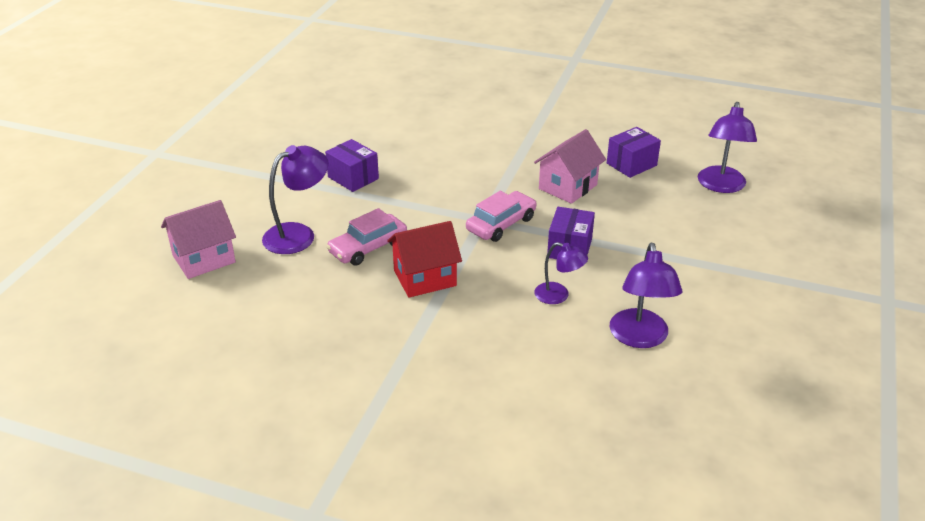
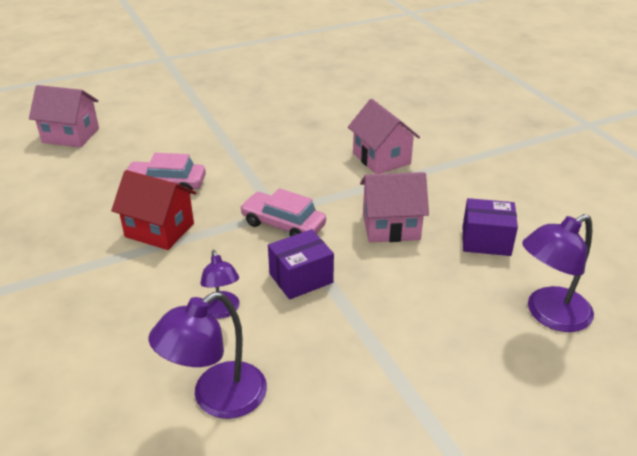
camera: 45 degrees right, 0 degrees up
purple lamp [262,145,329,254] -> none
purple box [325,139,379,192] -> none
pink car [466,191,537,242] -> pink car turned 150 degrees counterclockwise [240,188,326,237]
none -> pink house [348,99,420,174]

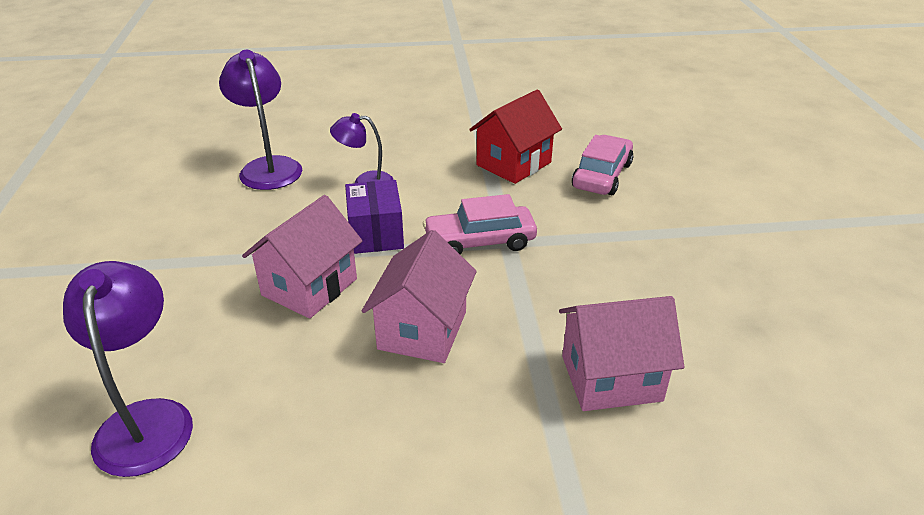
camera: 110 degrees right, 0 degrees up
pink house [29,85,99,148] -> pink house moved to [242,195,362,319]
pink car [240,188,326,237] -> pink car turned 150 degrees counterclockwise [423,194,537,255]
purple box [463,198,518,256] -> none

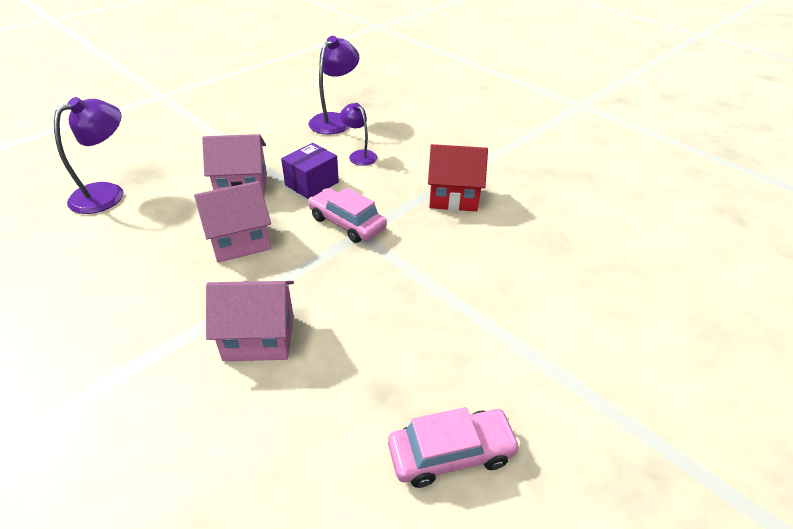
camera: 50 degrees right, 5 degrees up
pink house [559,296,684,411] -> pink house turned 45 degrees counterclockwise [206,281,294,361]
pink car [572,135,633,195] -> pink car moved to [388,407,521,488]

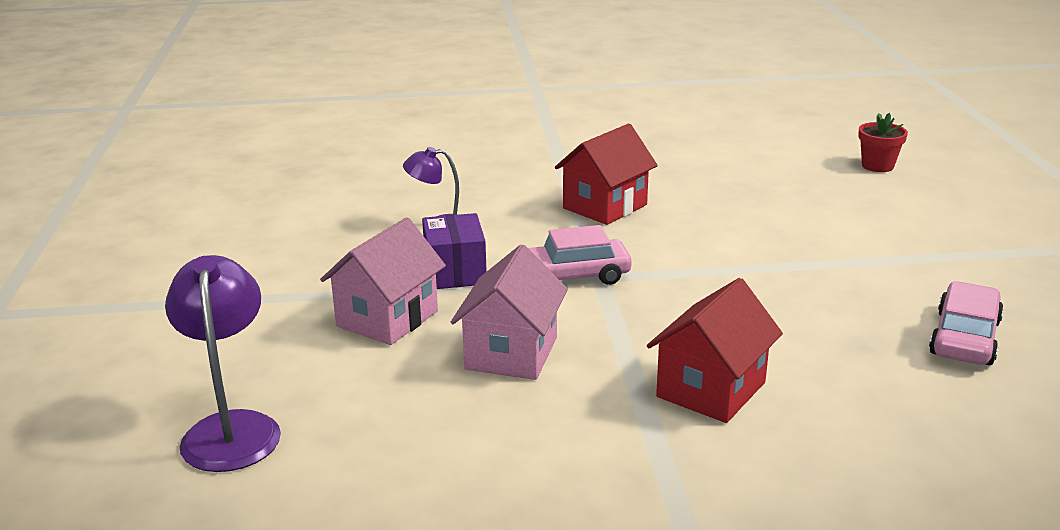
camera: 50 degrees left, 15 degrees down
pink house [206,281,294,361] -> red house [647,278,783,423]
purple lamp [308,36,359,135] -> none
none -> red flower pot [858,113,908,172]

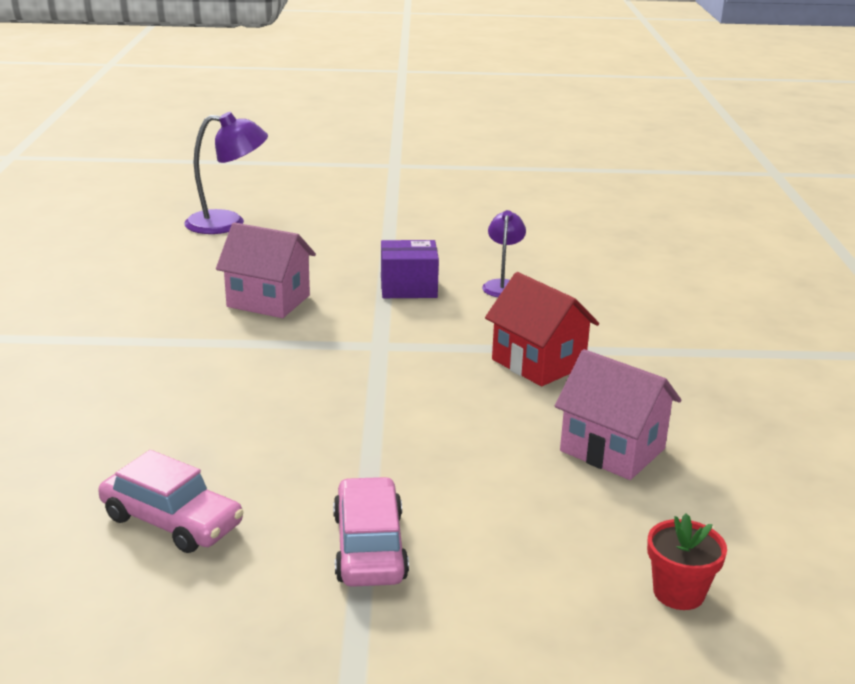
camera: 95 degrees right, 0 degrees up
pink house [320,217,446,345] -> pink house moved to [555,349,681,480]
pink car [511,225,632,285] -> pink car moved to [333,477,409,587]
red house [647,278,783,423] -> none

